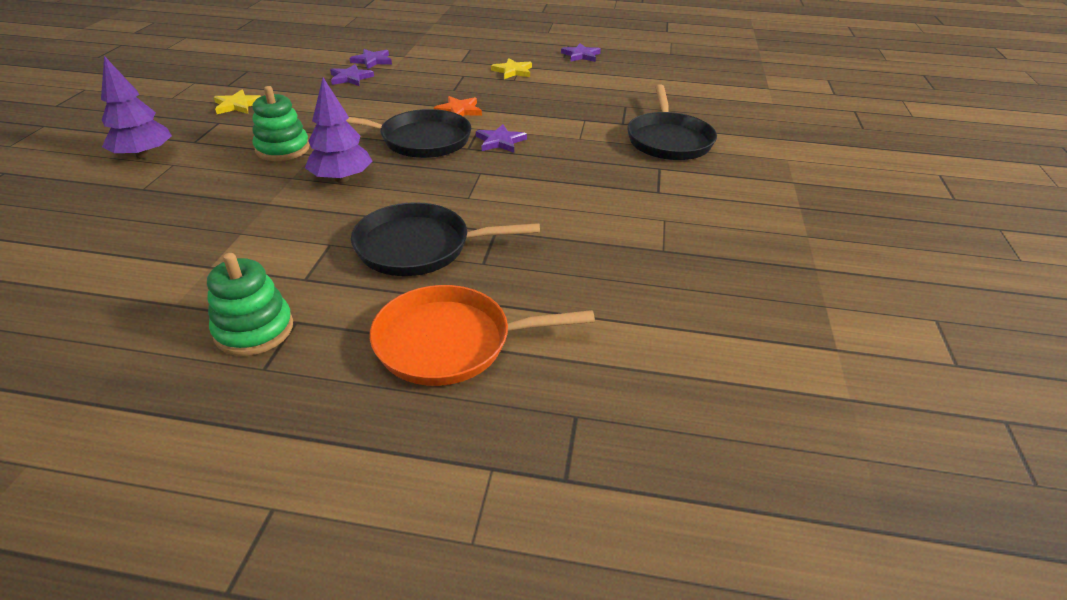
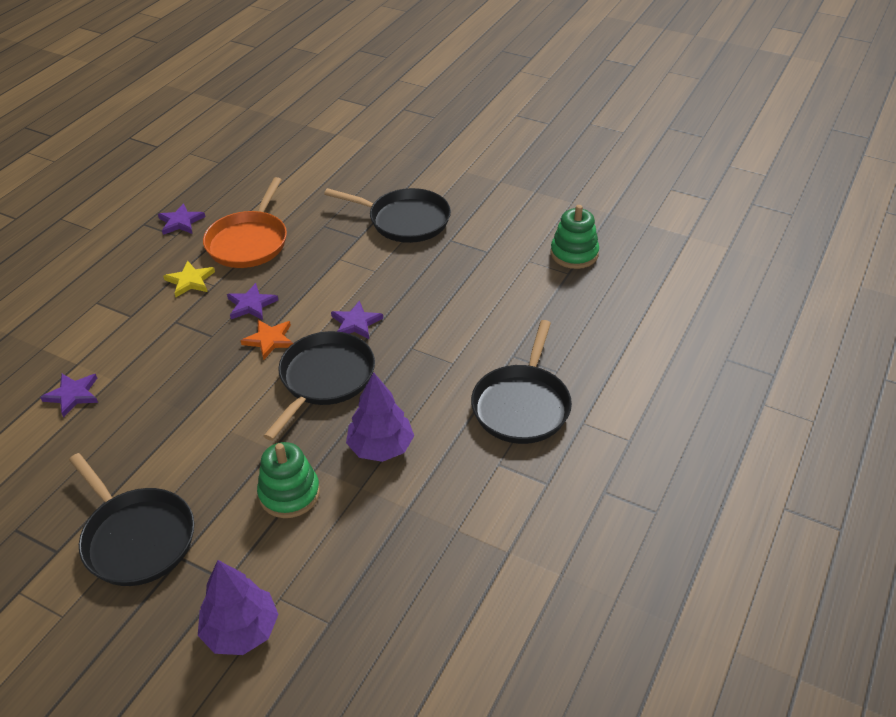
camera: 70 degrees left, 5 degrees up
green stacking toy [207,253,293,356] -> green stacking toy moved to [551,205,599,269]
yellow star [214,90,261,114] -> black pan [69,453,194,586]
purple star [330,64,374,86] -> purple star moved to [227,283,278,320]
orange pan [370,285,595,386] -> orange pan moved to [203,177,287,268]

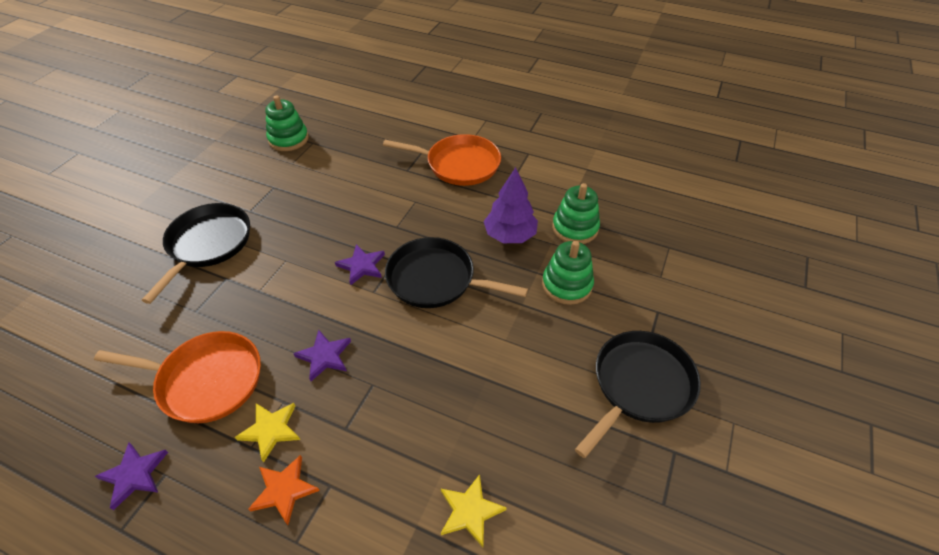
camera: 95 degrees left, 5 degrees up
purple star [40,374,98,418] -> yellow star [440,474,507,547]
purple tree [198,560,279,655] -> none
orange star [240,320,293,360] -> orange star moved to [248,455,320,525]
black pan [471,320,572,444] -> orange pan [383,134,501,186]
none -> green stacking toy [552,183,600,244]

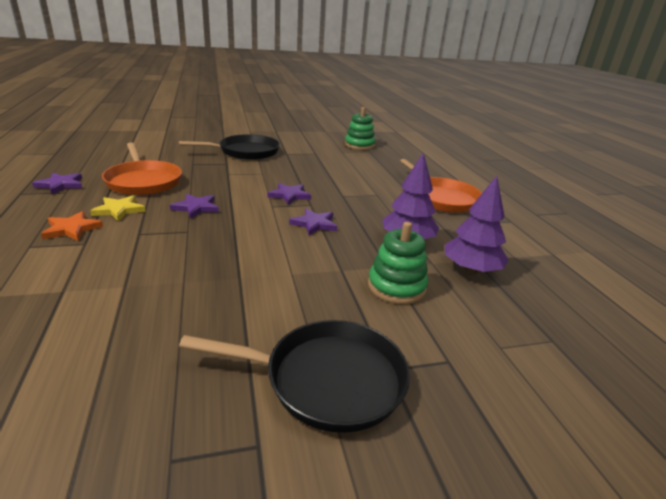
camera: 50 degrees right, 20 degrees down
black pan [385,237,528,308] -> purple star [289,209,337,236]
yellow star [440,474,507,547] -> none
green stacking toy [552,183,600,244] -> purple tree [445,176,508,274]

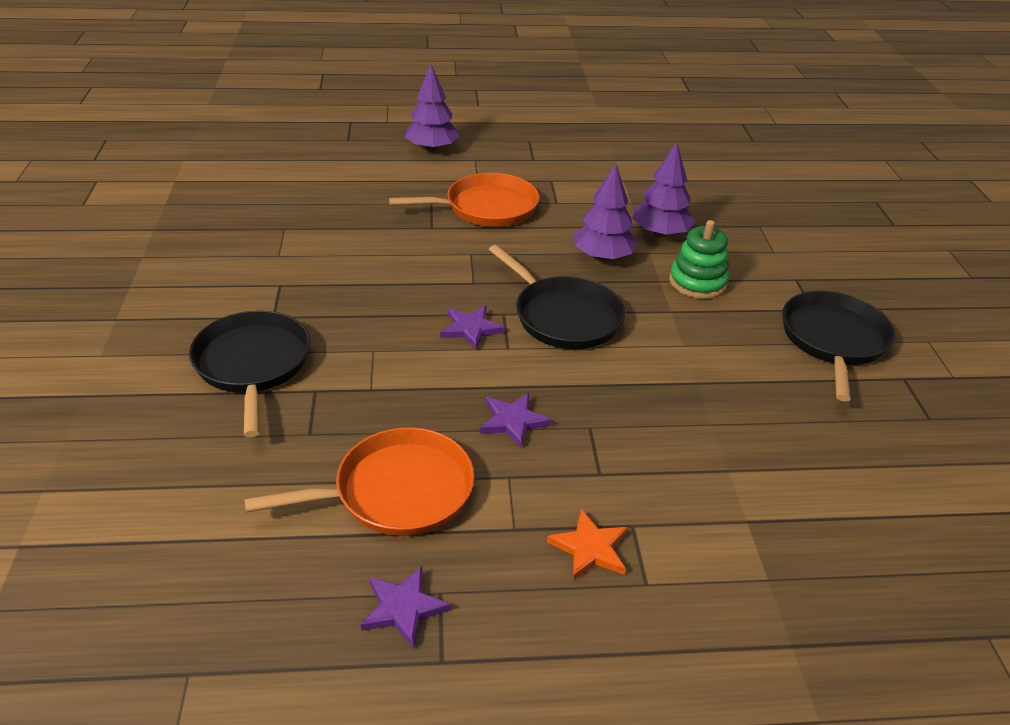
camera: 80 degrees left, 10 degrees up
yellow star [90,195,146,221] -> none
purple star [289,209,337,236] -> black pan [489,245,625,349]
green stacking toy [345,107,376,150] -> none
none -> purple tree [405,64,459,152]

